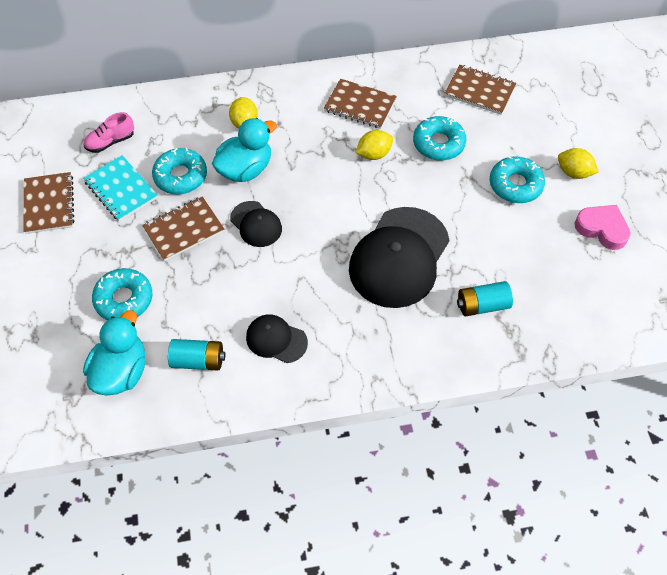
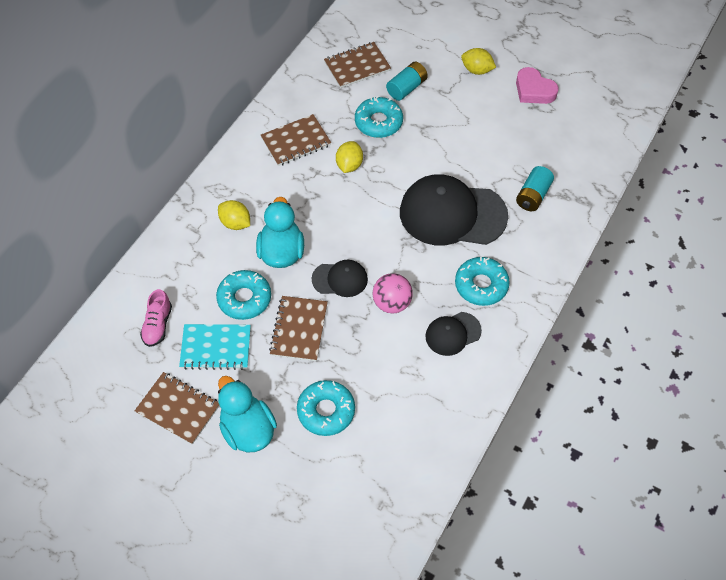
camera: 50 degrees left, 0 degrees up
turquoise duck [83,310,145,396] -> turquoise duck moved to [218,376,277,453]
turquoise battery [168,339,225,371] -> turquoise battery moved to [386,62,428,101]
black cap [349,207,449,308] -> black cap turned 120 degrees clockwise [400,174,508,245]
turquoise donut [490,156,545,203] -> turquoise donut moved to [455,257,510,306]
yellow lemon [558,148,599,179] -> yellow lemon turned 45 degrees clockwise [461,48,496,75]
pink heart [574,205,631,250] -> pink heart turned 120 degrees counterclockwise [516,67,559,104]
none -> pink ball [373,273,413,313]

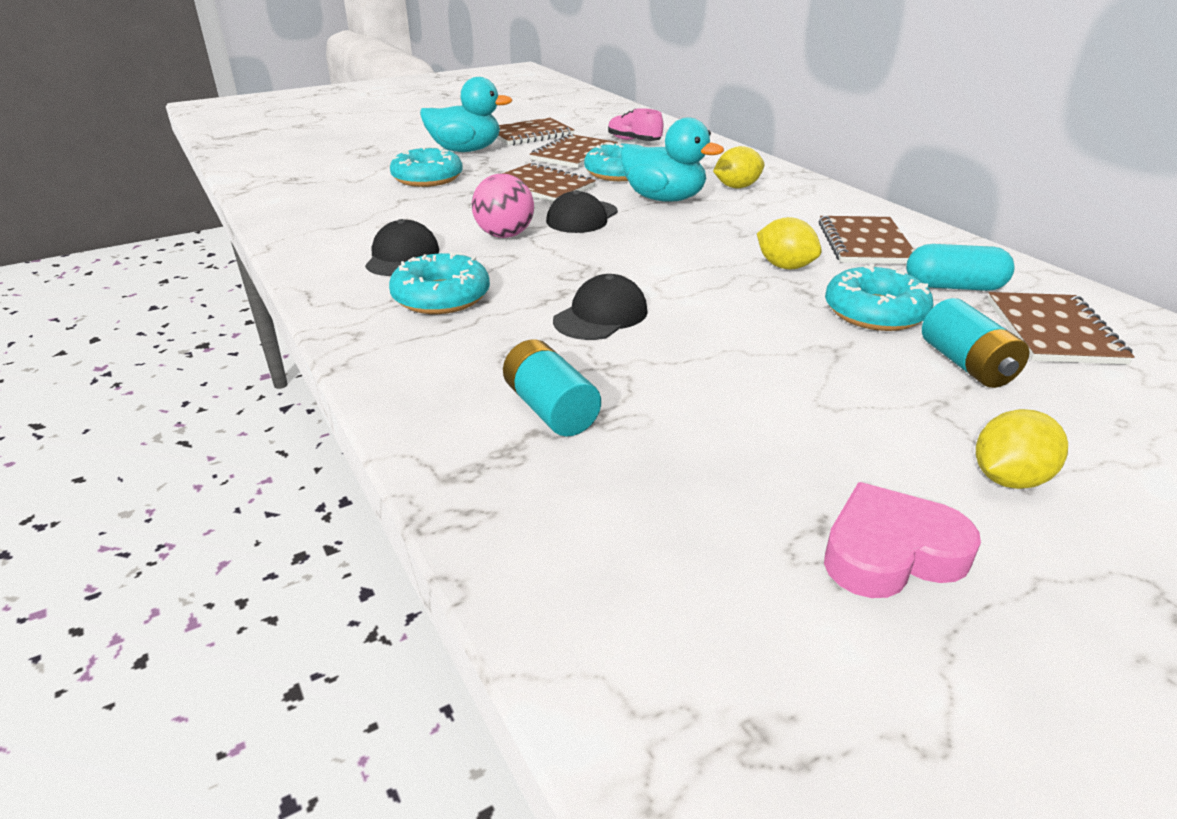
camera: 120 degrees right, 25 degrees down
turquoise notebook [179,324,251,370] -> brown notebook [530,134,618,168]
black cap [400,174,508,245] -> black cap [553,274,648,340], size x0.50
none -> turquoise capsule [906,244,1015,291]

